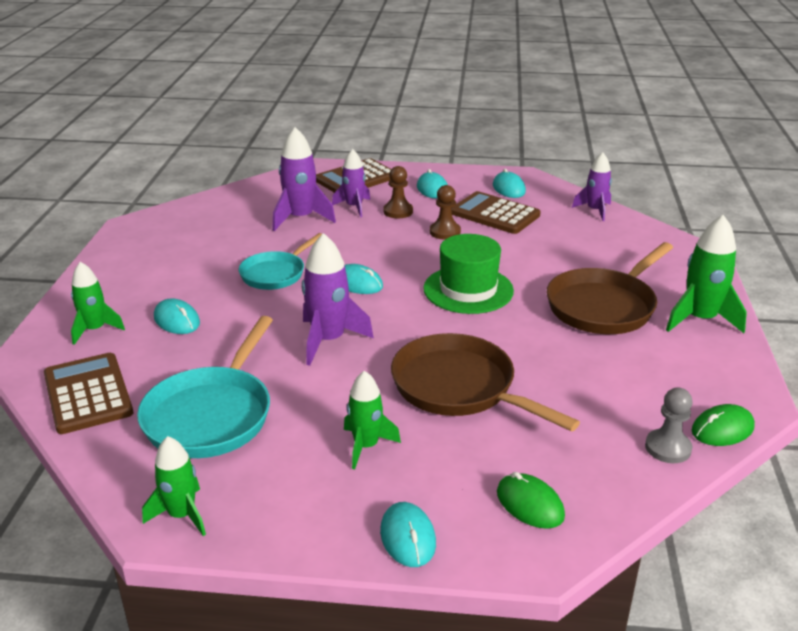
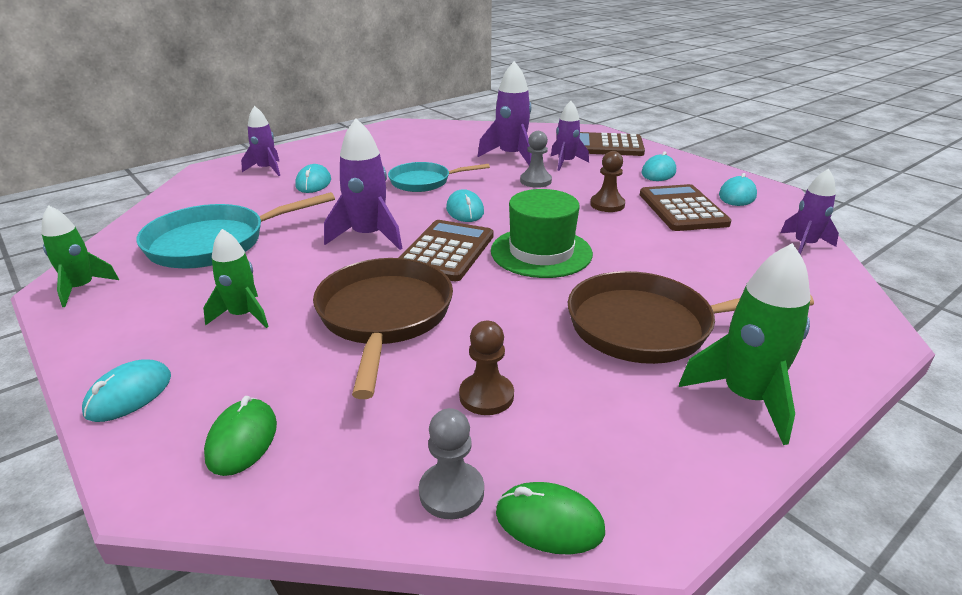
camera: 45 degrees right, 0 degrees up
brown calculator [44,353,133,434] -> brown calculator moved to [399,220,493,281]
green rocket [71,262,125,345] -> purple rocket [241,106,280,176]
brown pawn [383,166,413,218] -> brown pawn moved to [459,321,514,415]
none -> grey pawn [520,131,552,188]

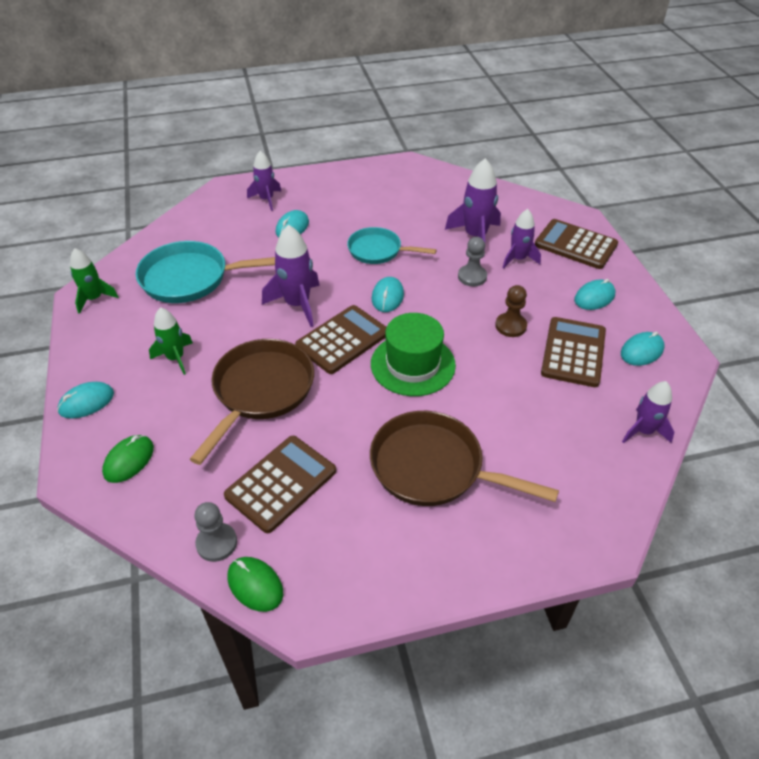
camera: 25 degrees right, 15 degrees up
brown pawn [459,321,514,415] -> brown calculator [224,436,336,533]
green rocket [679,243,810,445] -> none

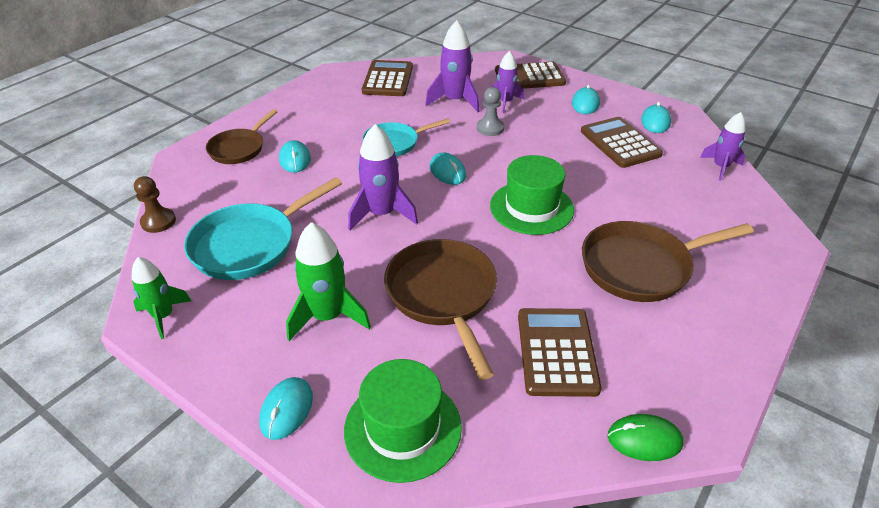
camera: 40 degrees left, 5 degrees down
green mouse [102,435,154,483] -> green hat [344,359,462,483]
green rocket [149,307,193,375] -> green rocket [286,222,371,341], size x1.51
grey pawn [194,502,237,562] -> none
purple rocket [247,151,281,211] -> brown pan [206,109,278,164]
brown calculator [295,305,386,374] -> brown calculator moved to [362,60,413,96]
brown pawn [495,285,527,337] -> brown pawn moved to [134,176,176,233]

